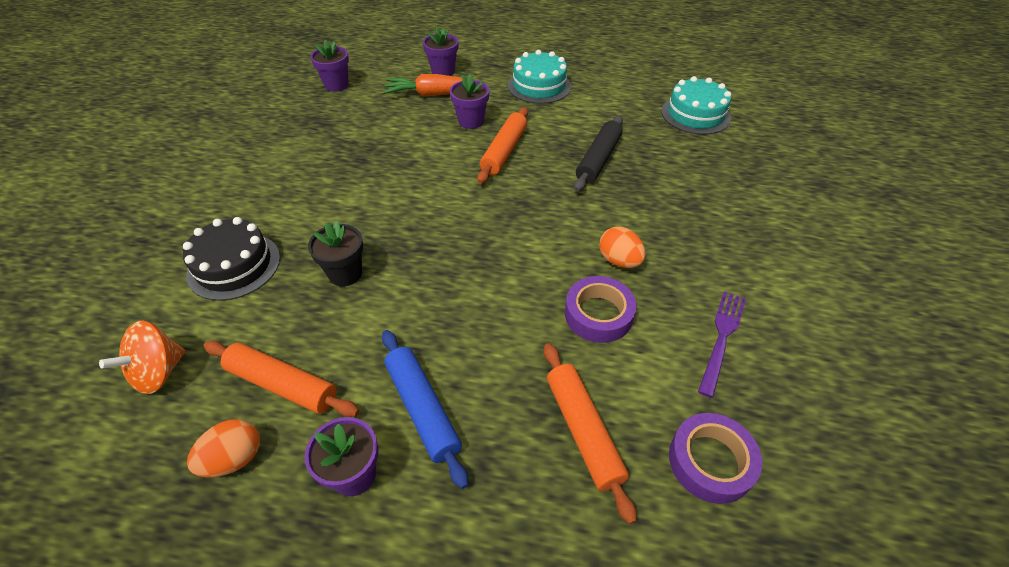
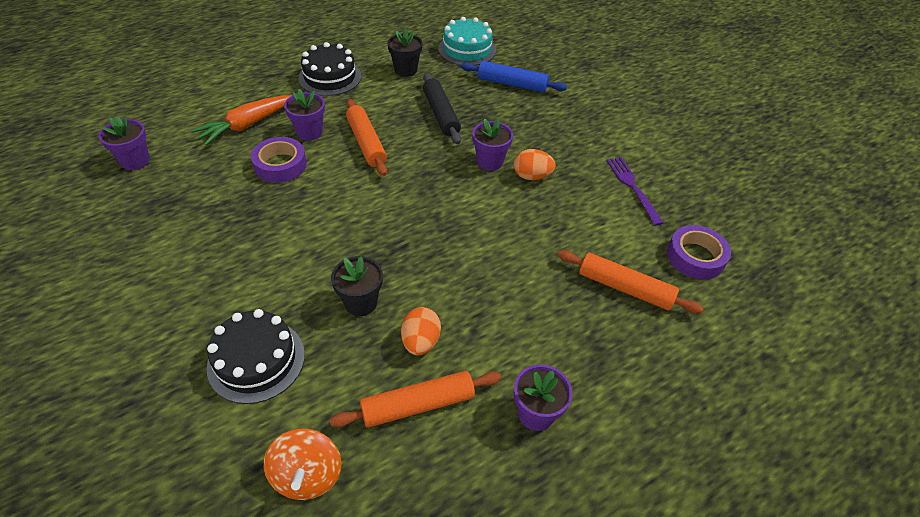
camera: 45 degrees left, 0 degrees up
orange egg [187,419,260,478] -> orange egg moved to [401,307,441,355]
blue rolling pin [382,330,468,489] -> blue rolling pin moved to [461,61,567,93]
purple flower pot [423,27,458,76] -> purple flower pot moved to [472,118,513,171]
turquoise cake [508,50,571,104] -> black cake [298,42,361,96]
purple tape [565,276,637,343] -> purple tape moved to [251,137,307,183]
none -> black flower pot [387,28,422,77]

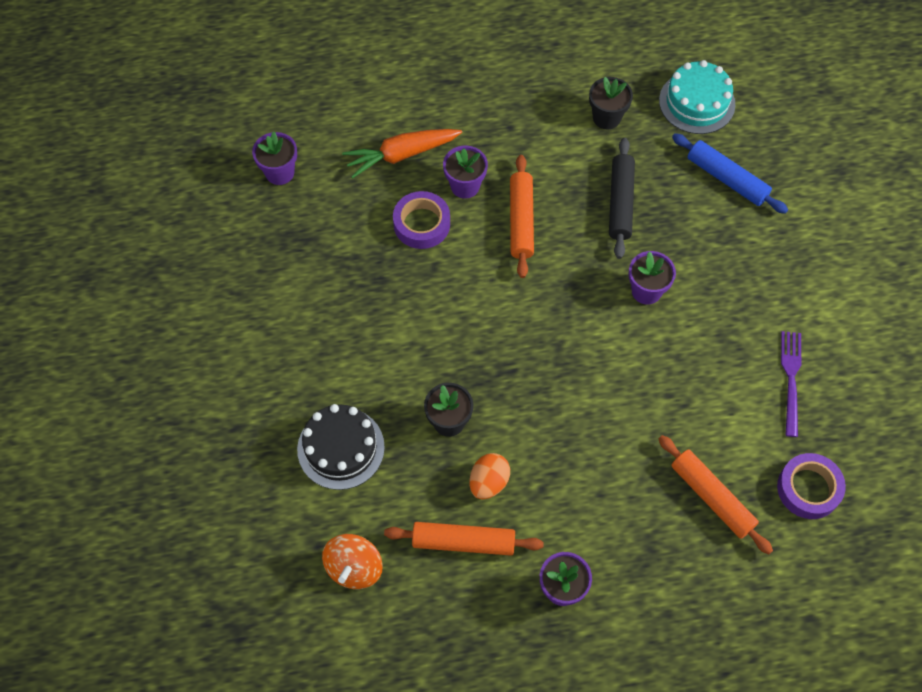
camera: 25 degrees right, 15 degrees up
black cake [298,42,361,96] -> none
orange egg [514,149,556,180] -> none

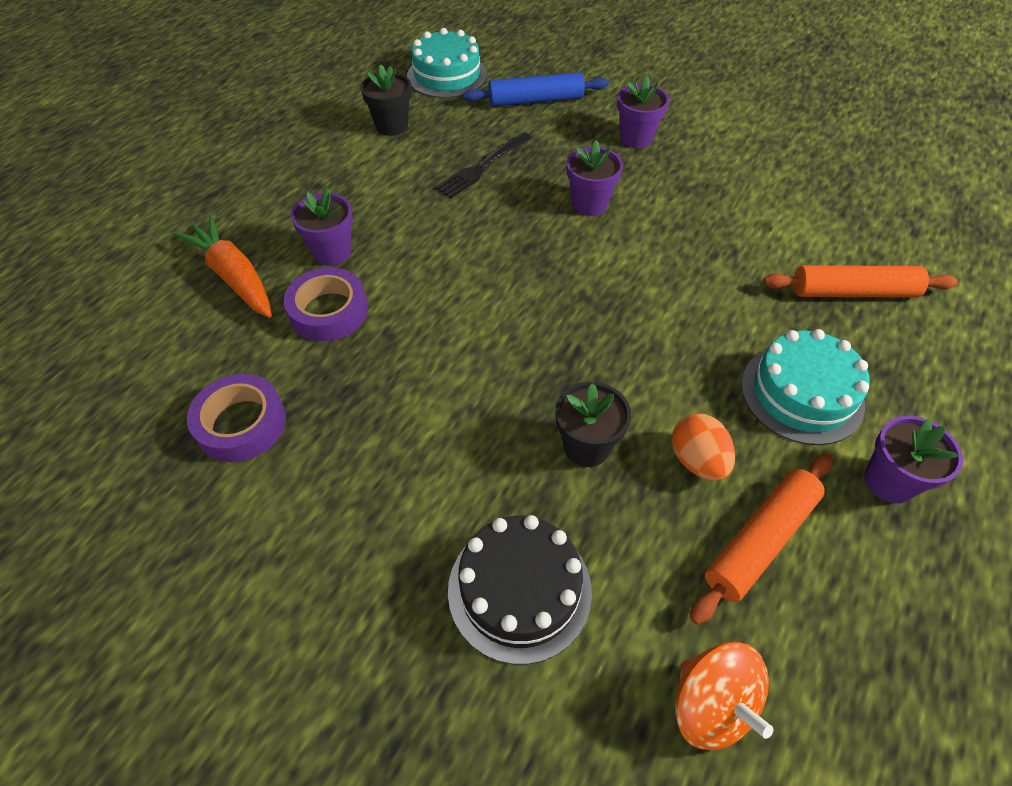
camera: 50 degrees left, 10 degrees down
purple flower pot [252,131,297,185] -> purple flower pot moved to [617,76,669,148]
orange carrot [342,129,462,178] -> orange carrot turned 120 degrees clockwise [173,216,272,318]
orange rolling pin [510,155,534,278] -> none
black rolling pin [609,138,635,259] -> black fork [435,132,532,198]
purple tape [777,453,846,519] -> purple tape moved to [187,374,286,462]
purple fork [781,331,802,437] -> none
none -> turquoise cake [741,329,870,445]

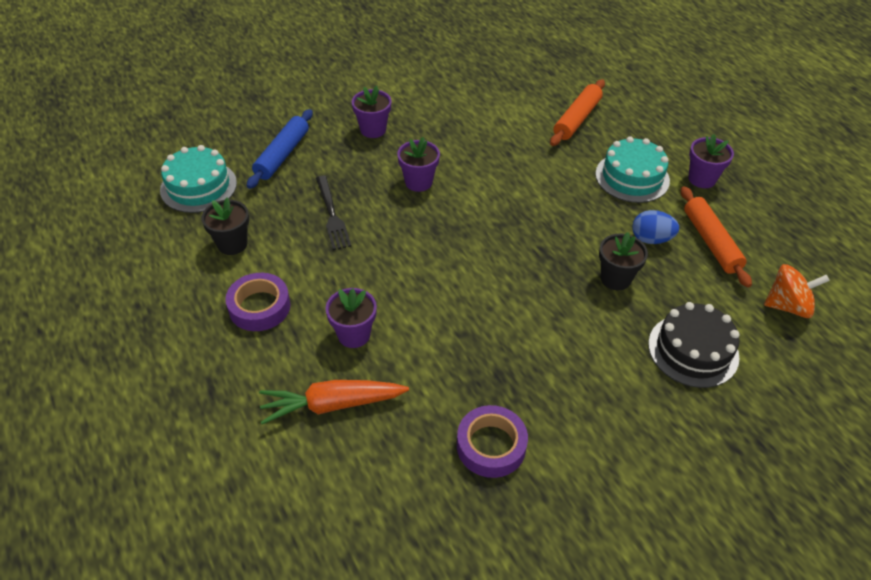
camera: 60 degrees left, 5 degrees down
purple tape [284,268,368,341] -> purple tape moved to [225,273,290,331]
orange egg [672,413,735,481] -> blue egg [632,210,679,244]

